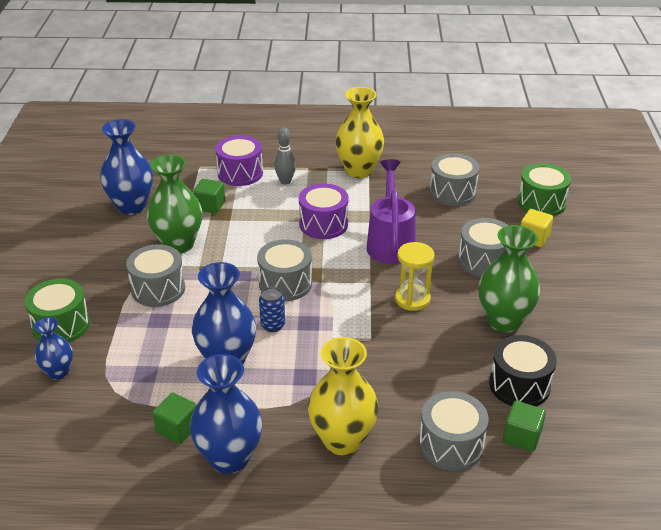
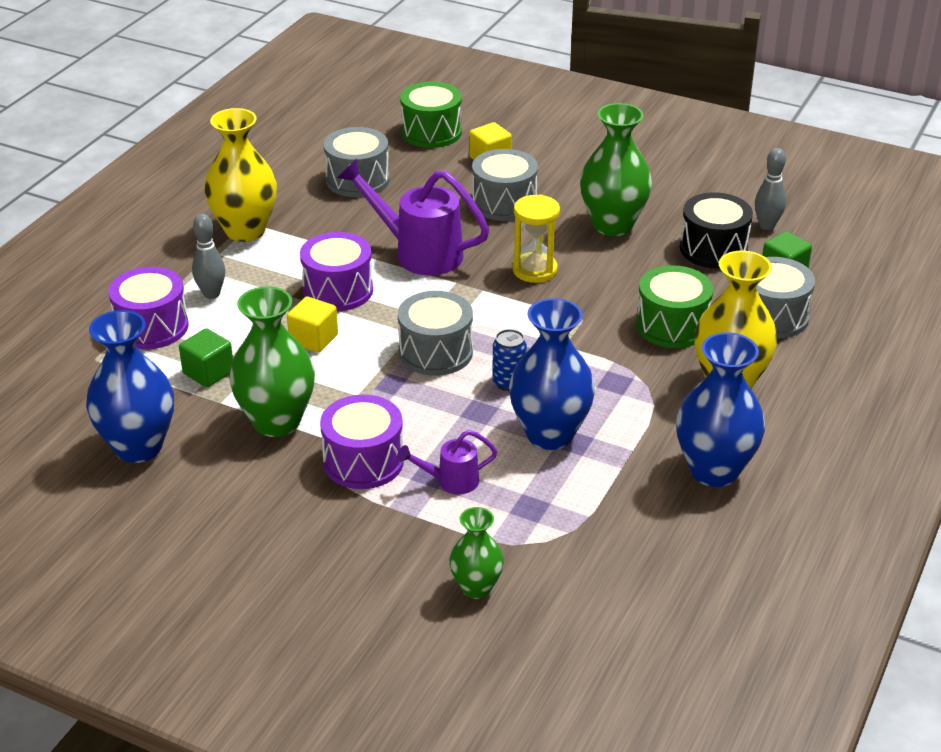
camera: 65 degrees left, 0 degrees up
green drum [25,279,90,342] -> green drum moved to [636,265,713,348]
blue vase [34,317,73,380] -> green vase [449,507,504,599]
grey drum [126,245,185,307] -> purple drum [320,395,404,489]
green cube [153,393,196,444] -> none
none -> yellow cube [287,296,338,353]
none -> purple watering can [397,430,497,494]
none -> grey bowling pin [755,148,786,230]

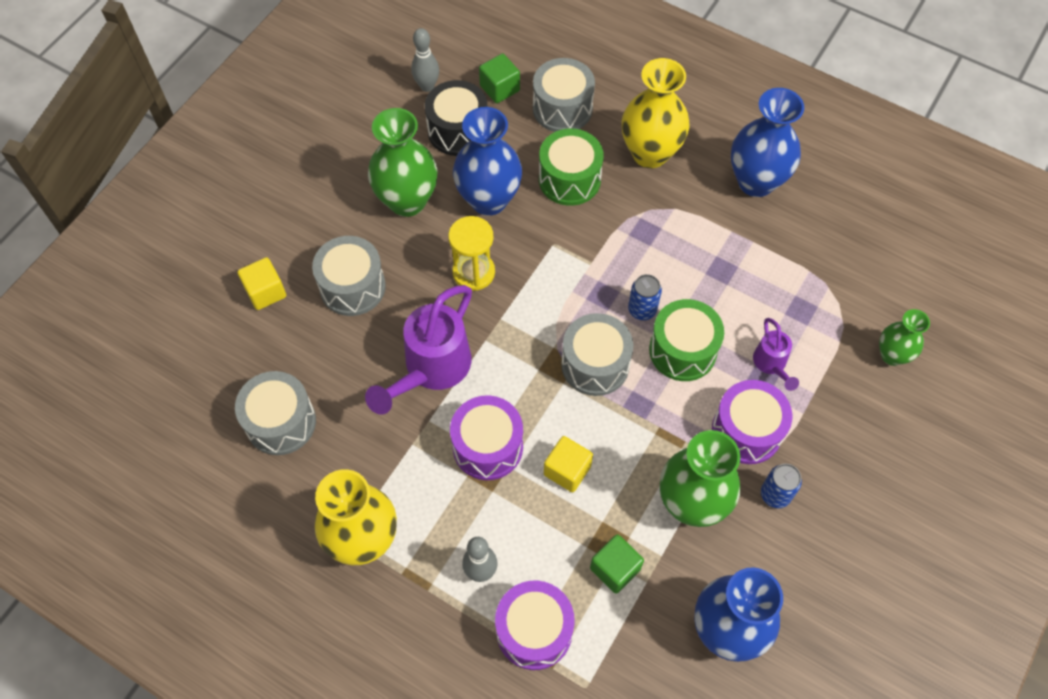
camera: 85 degrees left, 25 degrees up
green drum [400,81,462,148] -> green drum moved to [649,299,724,381]
blue vase [509,298,595,450] -> blue vase moved to [453,107,522,216]
none -> blue can [761,464,802,508]

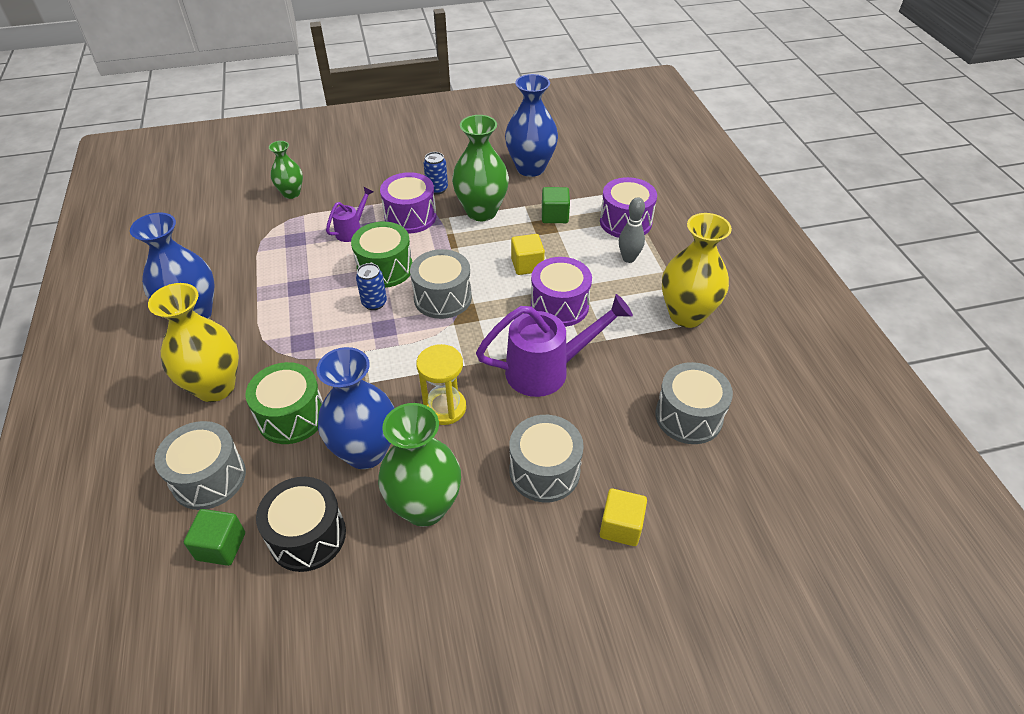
camera: 135 degrees left, 15 degrees down
grey bowling pin [411,28,439,92] -> none

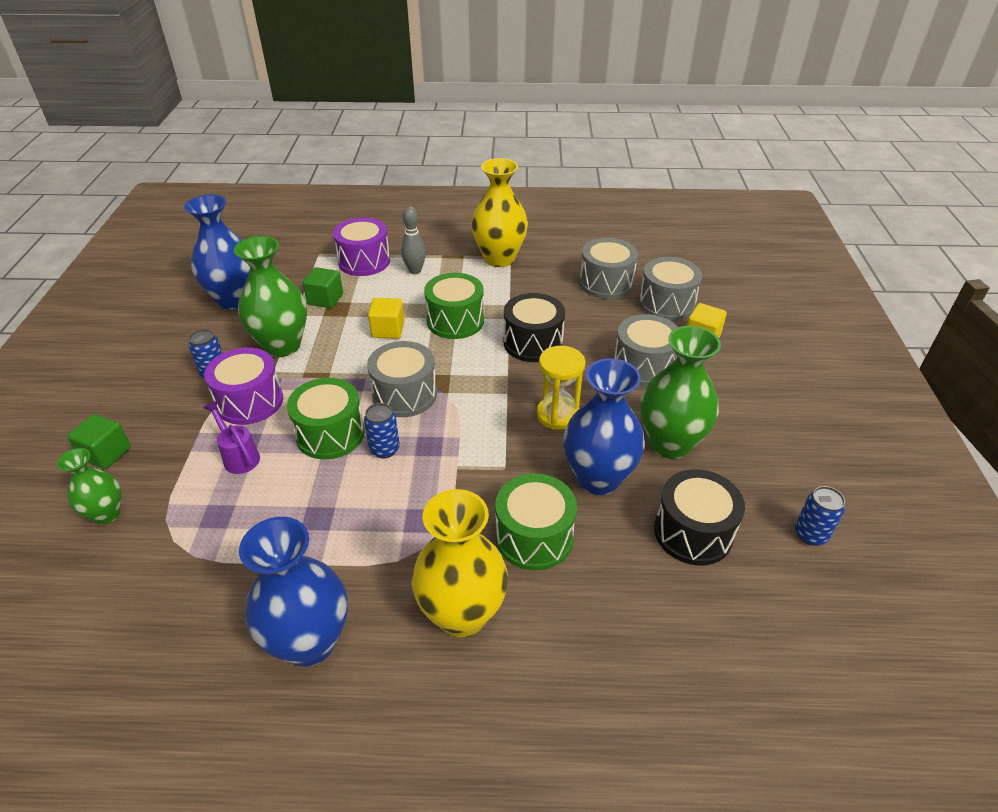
camera: 75 degrees left, 5 degrees down
grey drum [154,421,246,510] -> grey drum moved to [639,257,702,321]
green cube [184,509,245,566] -> green cube moved to [67,414,131,469]
purple watering can [476,294,633,397] -> black drum [504,293,565,362]
purple drum [531,257,592,327] -> green drum [424,273,484,339]
none -> blue can [795,486,845,546]

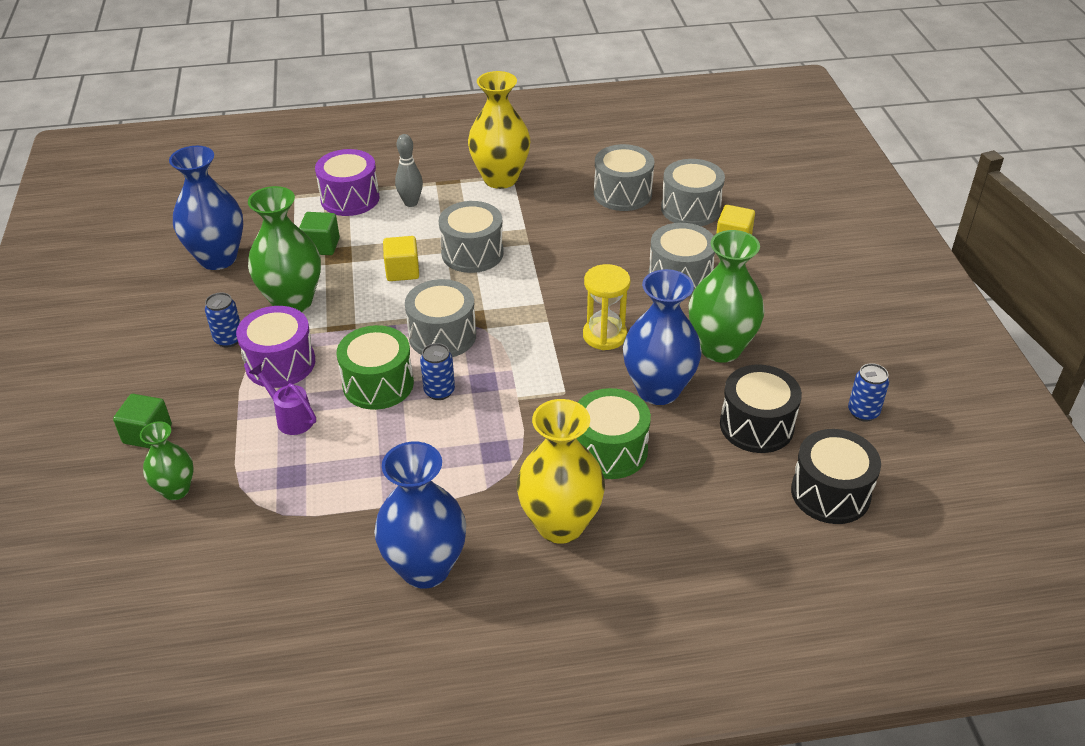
camera: 10 degrees left, 0 degrees up
green drum [424,273,484,339] -> grey drum [439,201,504,273]
black drum [504,293,565,362] -> black drum moved to [791,429,881,524]

